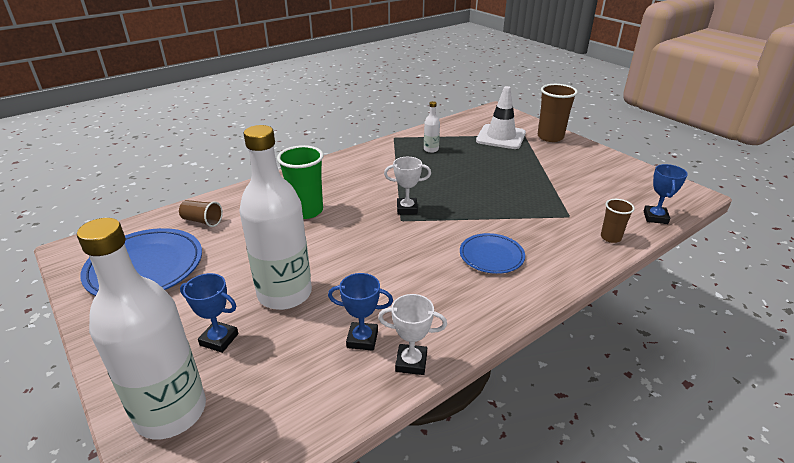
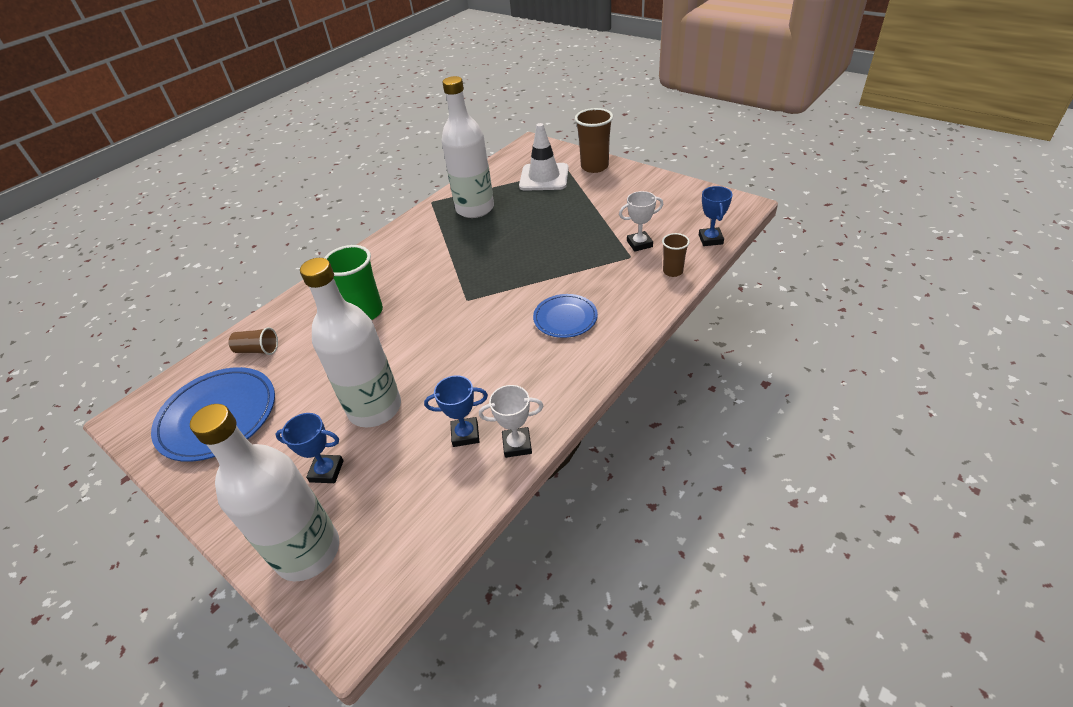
camera: 10 degrees left, 10 degrees up
white trophy [384,157,431,214] -> white trophy moved to [619,191,663,252]
white bottle [424,101,440,153] -> white bottle [441,76,494,218], size x2.38

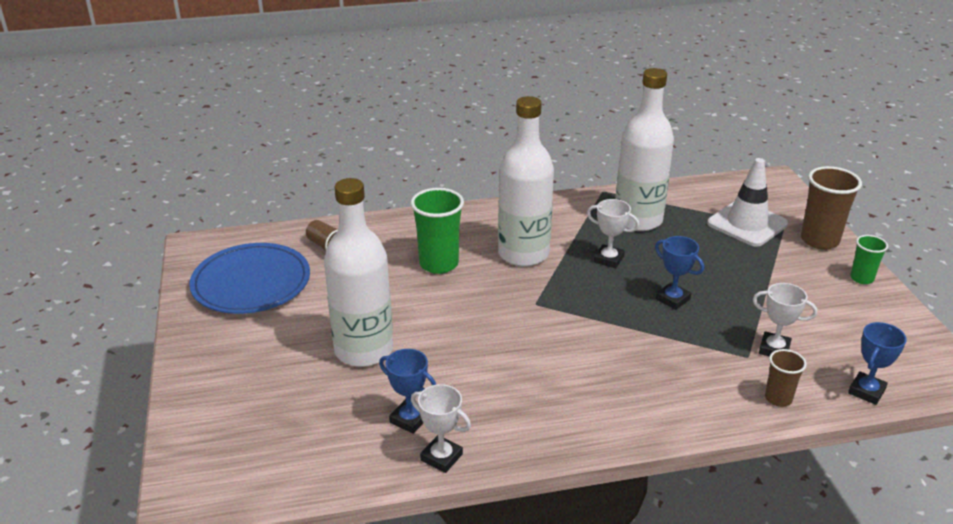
camera: 35 degrees right, 10 degrees down
white bottle [190,404,339,582] -> white bottle moved to [498,96,554,267]
blue trophy [275,413,344,483] -> blue trophy moved to [655,236,704,310]
blue plate [533,294,598,338] -> none
none -> white trophy [587,199,639,268]
none -> green cup [850,235,888,284]

